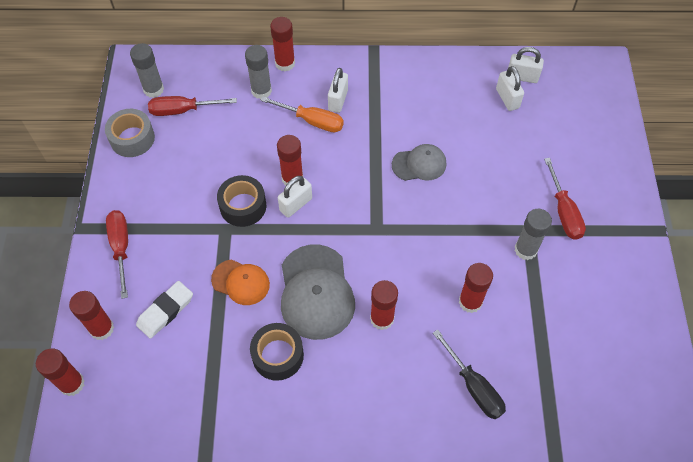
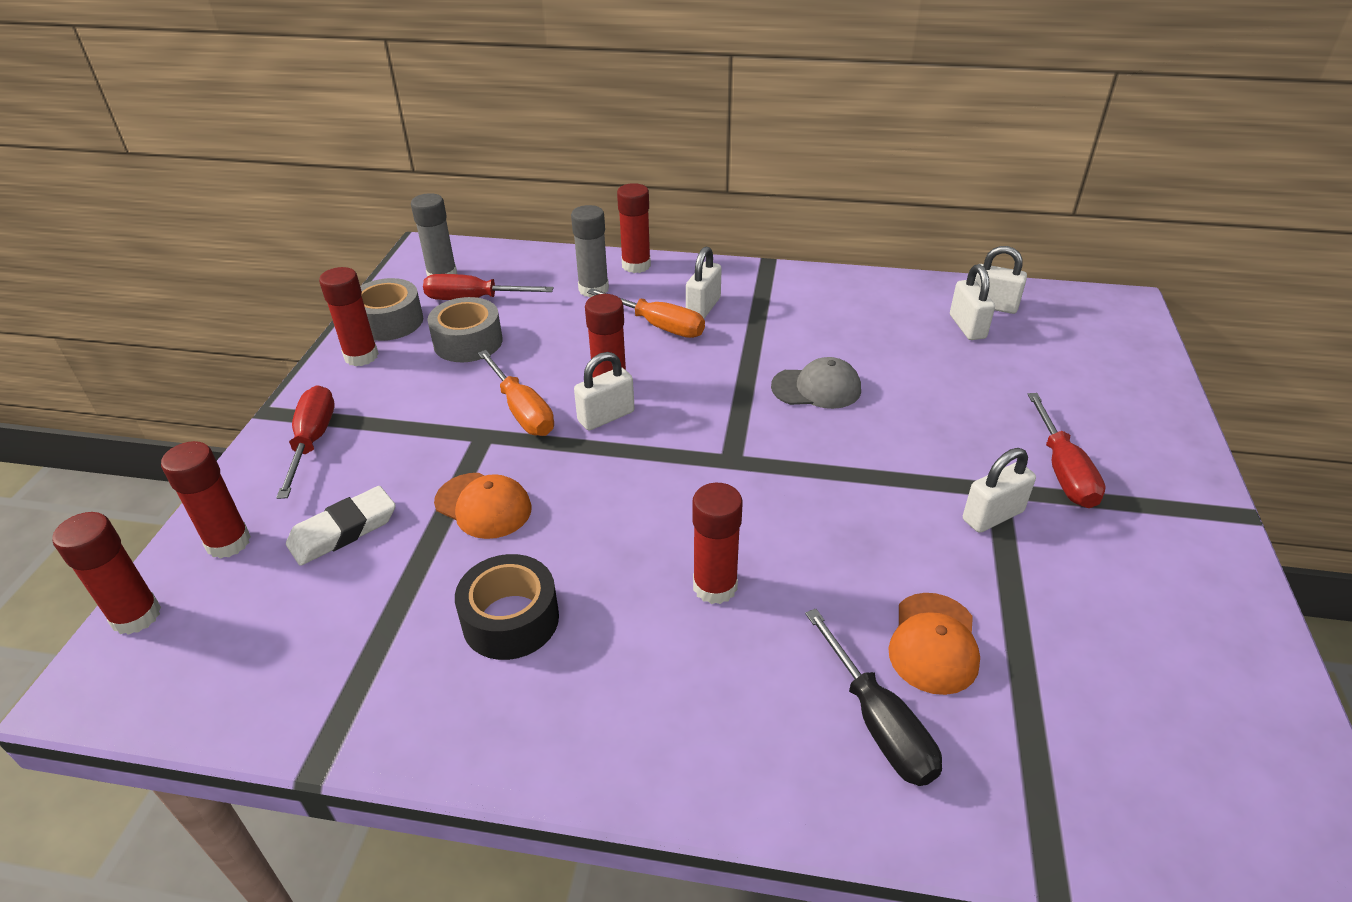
camera: 10 degrees right, 20 degrees down
black tape [217,175,266,227] -> orange screwdriver [478,350,554,436]
grey cap [281,244,355,340] -> none
red glue stick [459,263,493,313] -> red glue stick moved to [319,267,379,366]
grey glue stick [515,209,552,260] -> white padlock [963,448,1036,533]
none -> grey tape [428,297,503,362]
none -> orange cap [888,593,980,695]

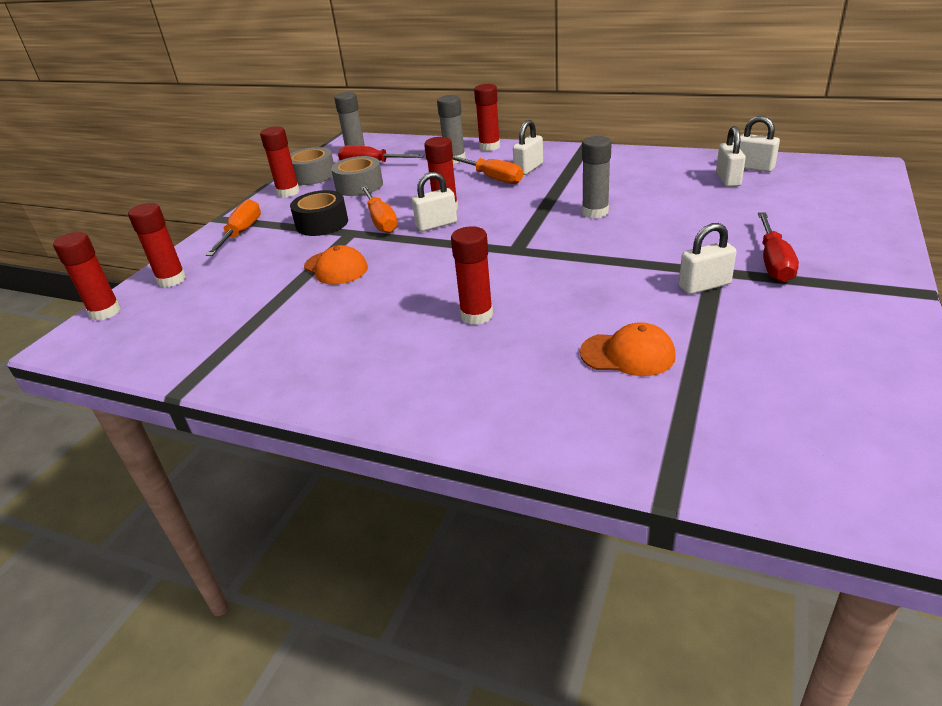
camera: 15 degrees right, 5 degrees down
red screwdriver [276,385,334,499] -> orange screwdriver [206,199,261,256]
white eraser [286,486,396,566] -> none
black tape [455,554,559,660] -> black tape moved to [290,190,348,236]
grey cap [771,357,861,409] -> grey glue stick [582,136,612,218]
black screwdriver [805,608,942,786] -> none
orange cap [888,593,980,695] -> orange cap turned 105 degrees counterclockwise [580,322,676,376]

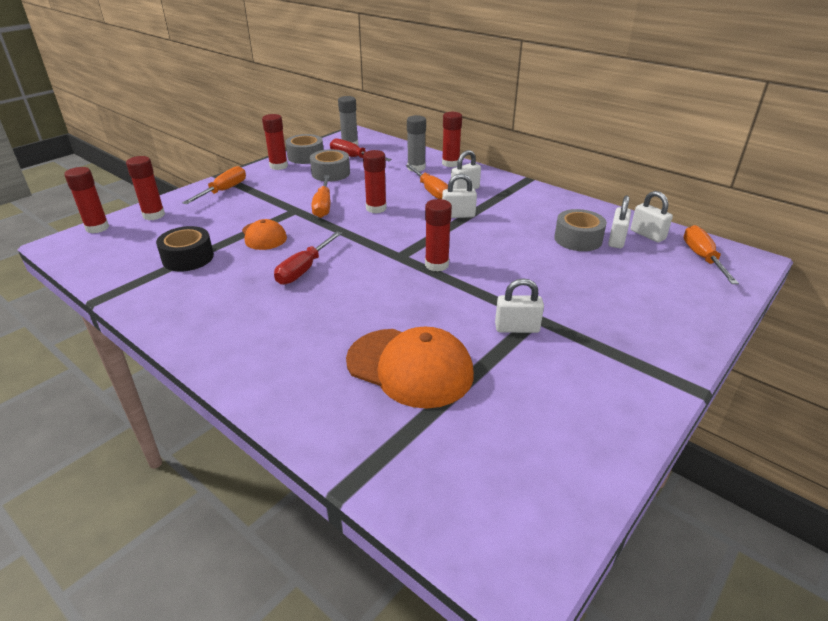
camera: 15 degrees right, 0 degrees up
black tape [290,190,348,236] -> black tape moved to [156,226,214,271]
white padlock [412,172,457,231] -> white padlock moved to [442,173,477,218]
red glue stick [451,226,493,325] -> red glue stick moved to [425,199,452,272]
orange cap [580,322,676,376] -> orange cap [346,326,474,408], size x1.70
grey glue stick [582,136,612,218] -> none
red screwdriver [758,213,799,283] -> red screwdriver moved to [274,231,342,285]
none -> grey tape [554,209,607,251]
none -> orange screwdriver [683,225,739,284]

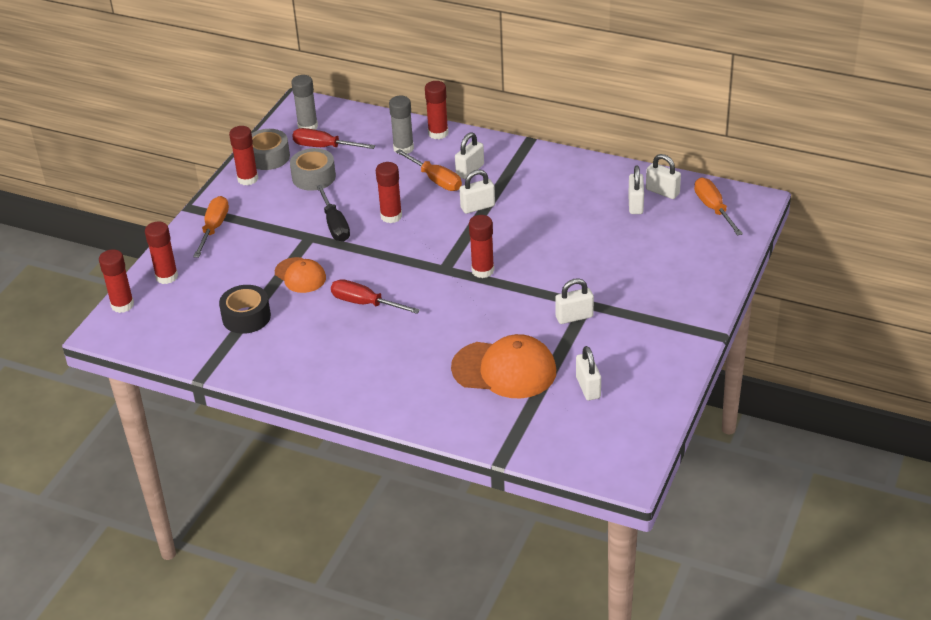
camera: 15 degrees left, 5 degrees up
red screwdriver [274,231,342,285] -> red screwdriver turned 105 degrees clockwise [331,279,420,314]
orange screwdriver [311,175,330,218] -> black screwdriver [317,185,350,242]
grey tape [554,209,607,251] -> none
none -> white padlock [576,346,601,400]

